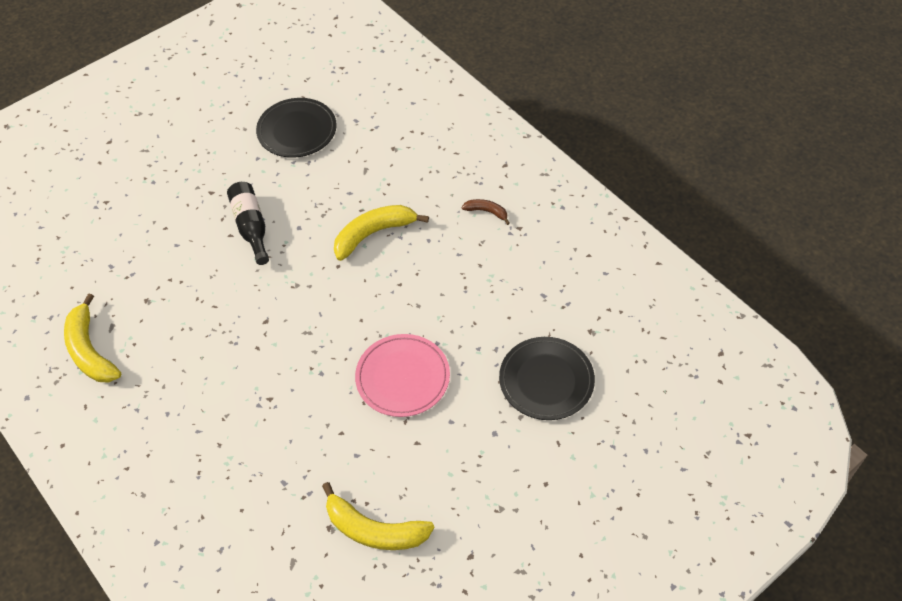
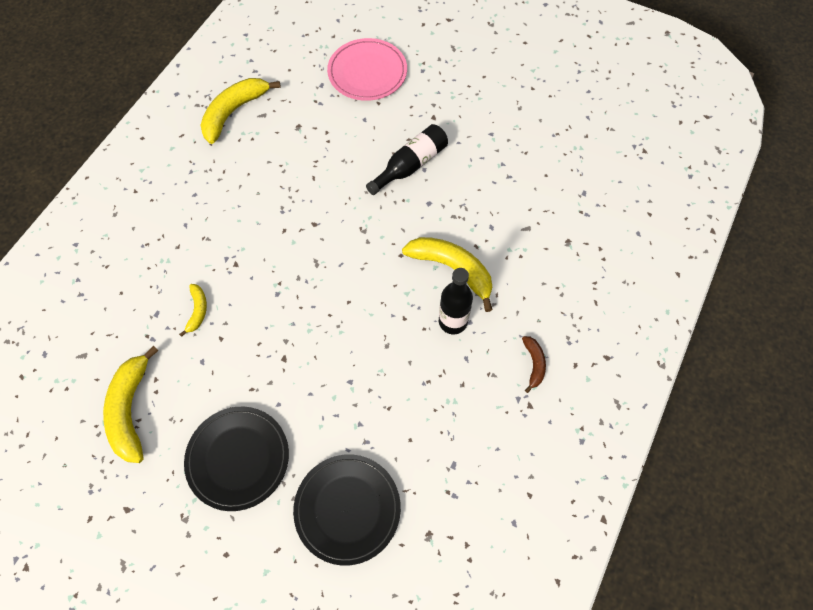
camera: 65 degrees right, 10 degrees up
black plate [256,98,337,158] -> black plate moved to [184,407,289,511]
pink plate [355,334,450,417] -> pink plate moved to [327,38,407,101]
none -> yellow banana [179,284,207,337]
none -> black bottle [439,268,473,334]

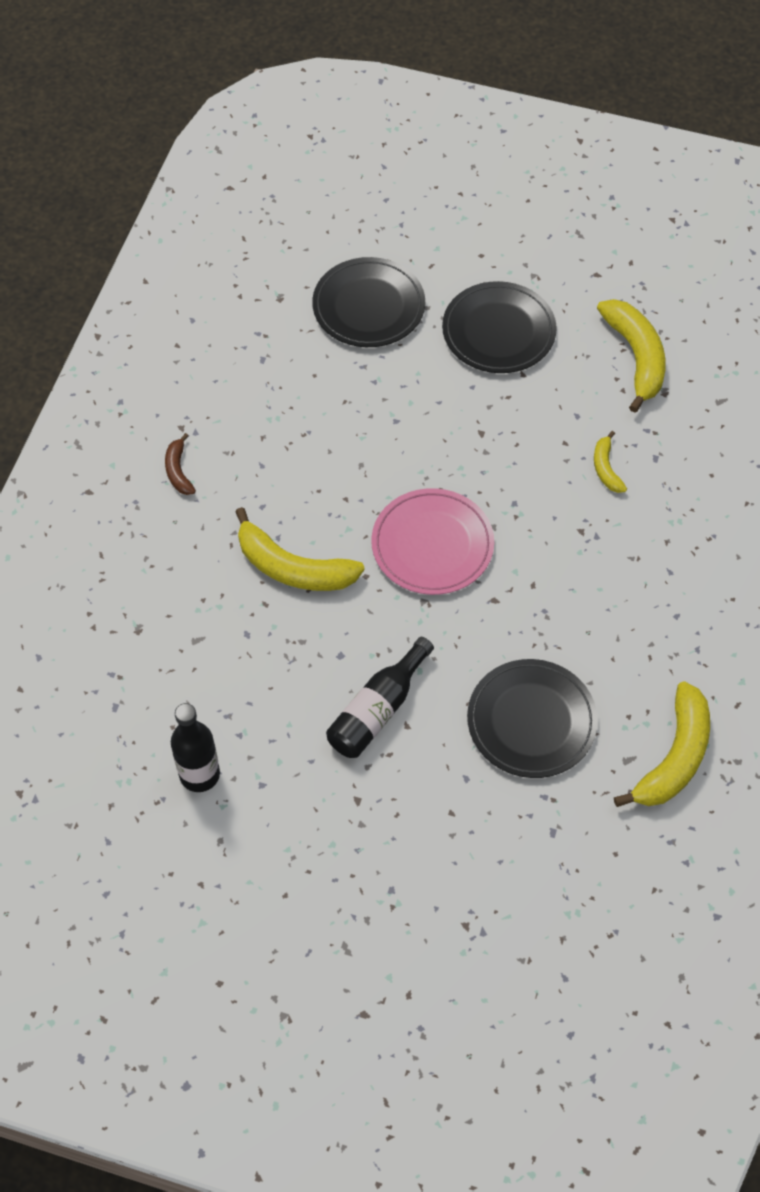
camera: 170 degrees right, 5 degrees down
pink plate [327,38,407,101] -> pink plate moved to [371,488,494,595]
black bottle [439,268,473,334] -> black bottle moved to [171,703,220,792]
none -> black plate [467,659,598,778]

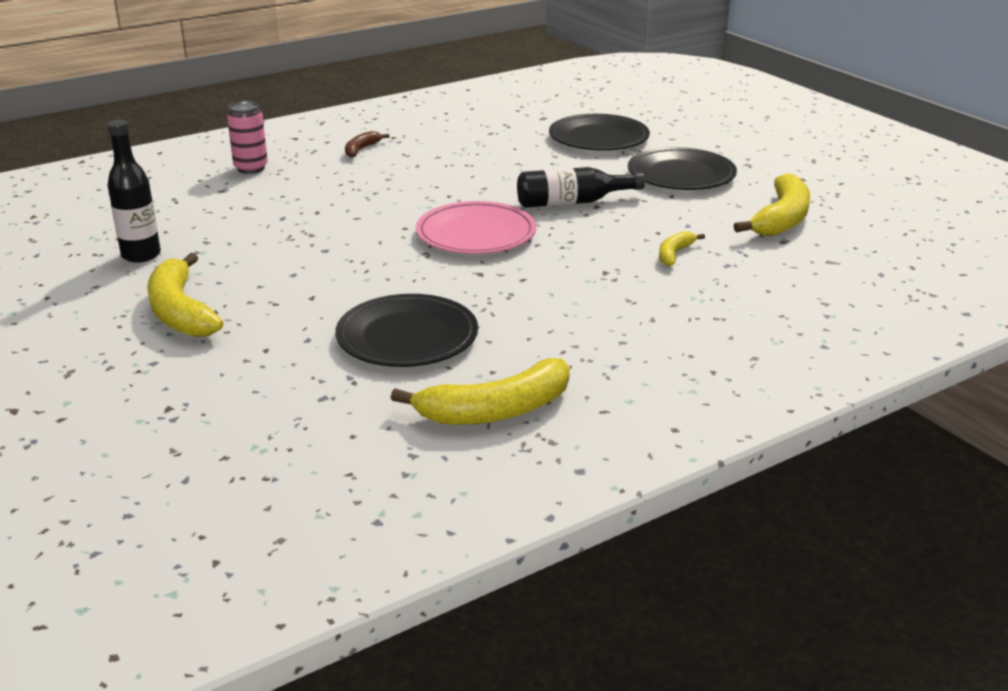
camera: 40 degrees right, 30 degrees down
yellow banana [235,507,365,591] -> yellow banana moved to [148,253,223,337]
black bottle [326,637,434,758] -> black bottle moved to [517,167,645,208]
none -> pink can [227,101,268,174]

